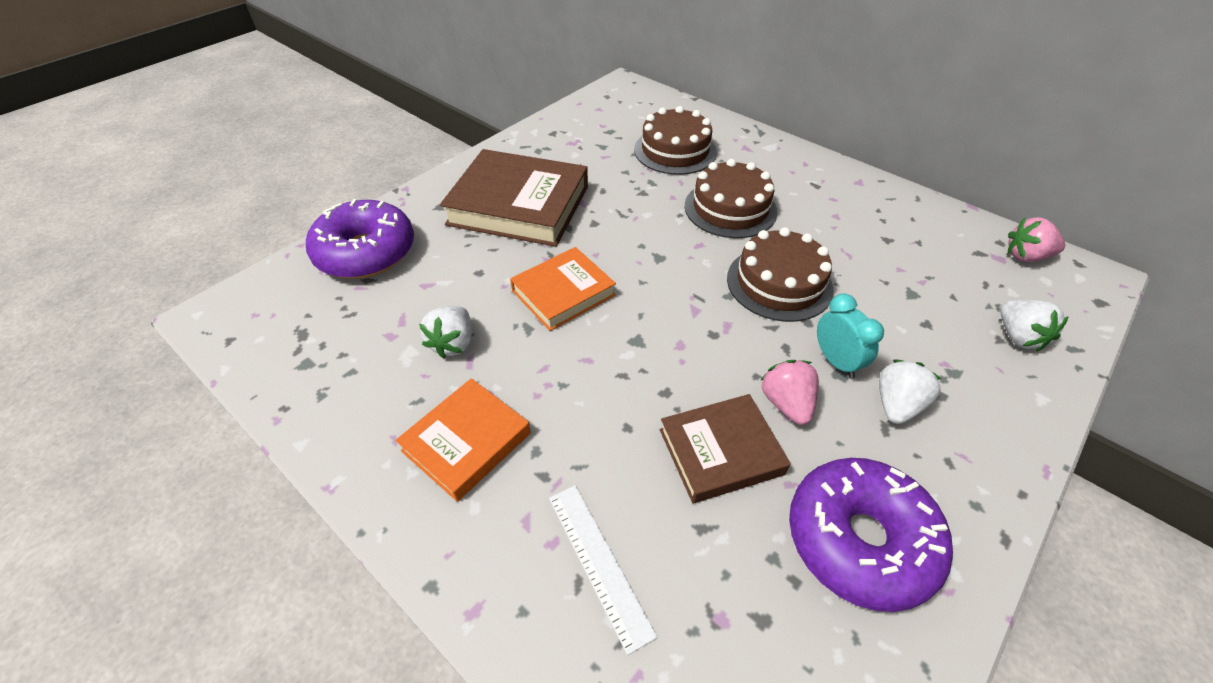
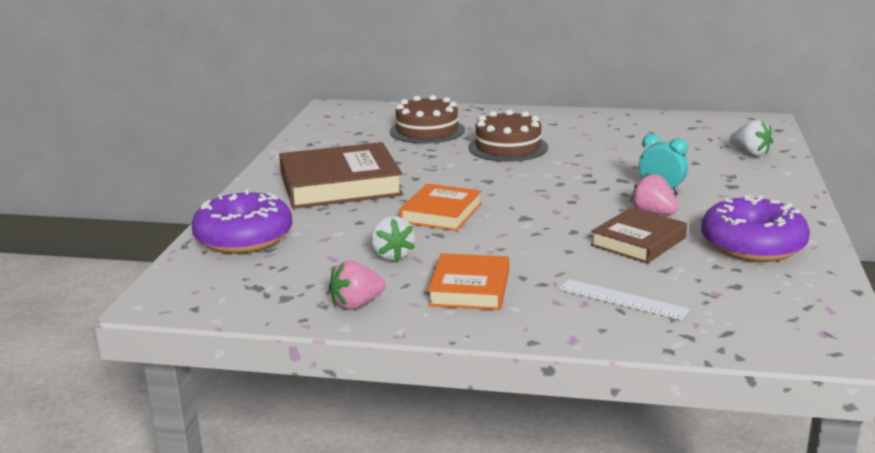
camera: 30 degrees left, 25 degrees down
brown cake [727,227,834,322] -> none
white strawberry [879,359,941,424] -> none
pink strawberry [1008,217,1065,262] -> pink strawberry moved to [329,260,386,310]

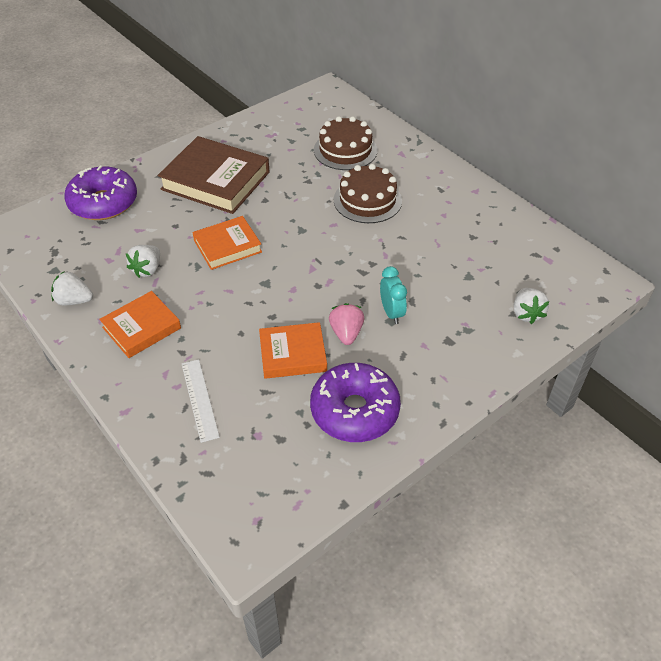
camera: 40 degrees right, 25 degrees up
pink strawberry [329,260,386,310] -> white strawberry [51,271,93,306]
brown book [591,207,687,264] -> orange book [259,322,327,379]

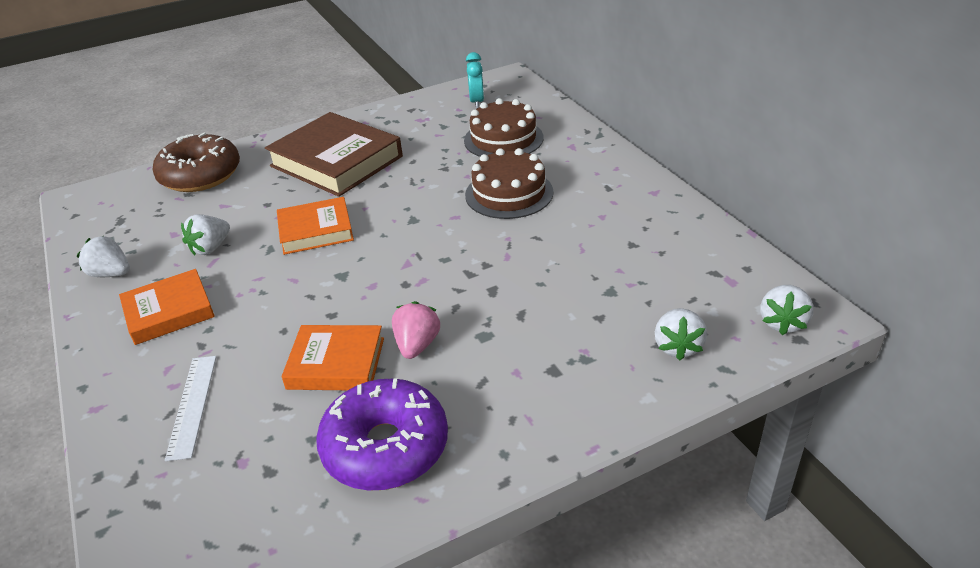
camera: 15 degrees right, 10 degrees down
purple donut [64,166,137,220] -> brown donut [153,133,240,192]
turquoise clock [380,266,407,324] -> turquoise clock moved to [466,52,484,108]
none -> white strawberry [760,285,814,335]

